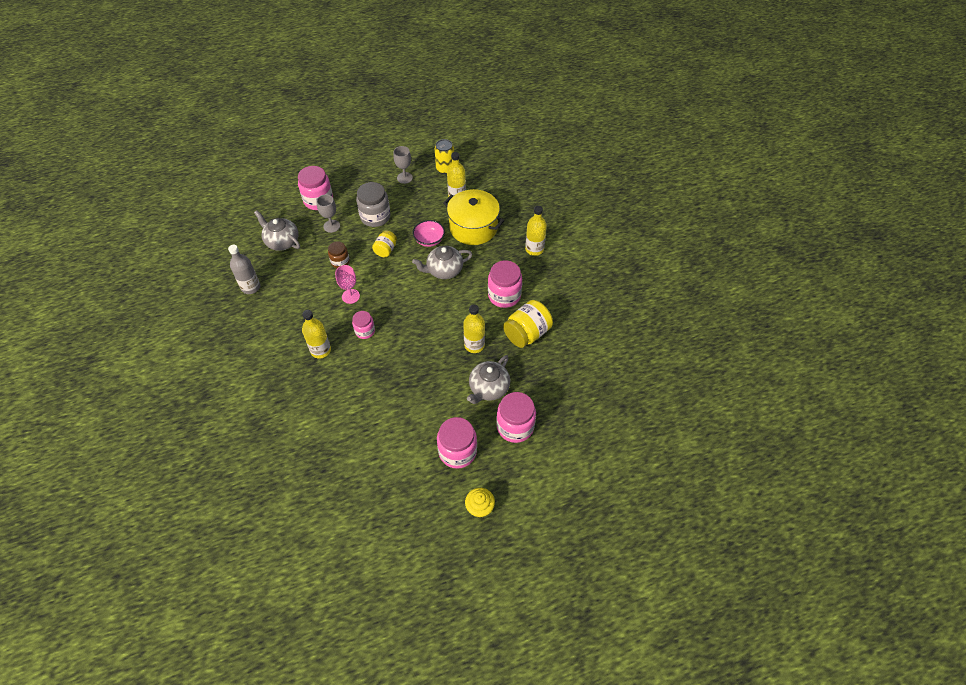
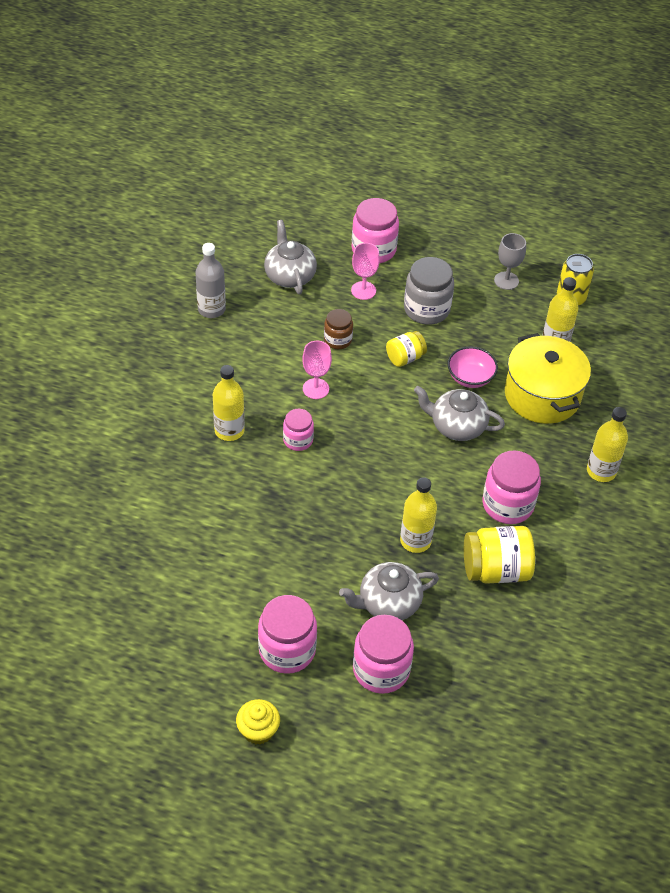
camera: 35 degrees right, 5 degrees down
grey goblet [316,194,340,233] -> pink goblet [351,243,380,300]

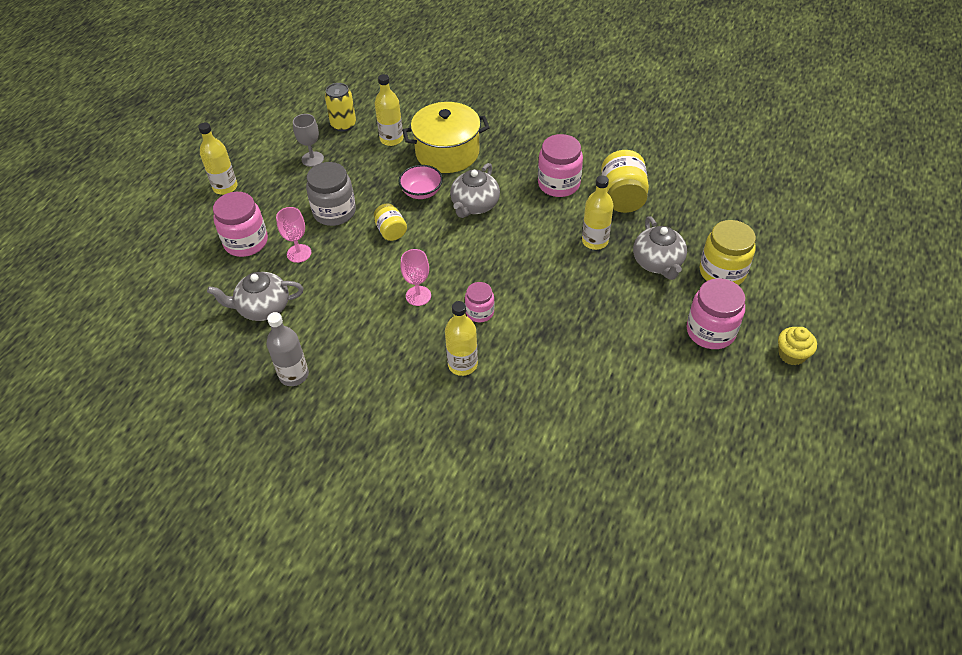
camera: 80 degrees left, 0 degrees up
brown jar [324,309,353,349] -> none
pink jar [353,615,414,694] -> yellow jar [700,220,756,285]
yellow bottle [587,407,628,482] -> yellow bottle moved to [198,122,237,195]

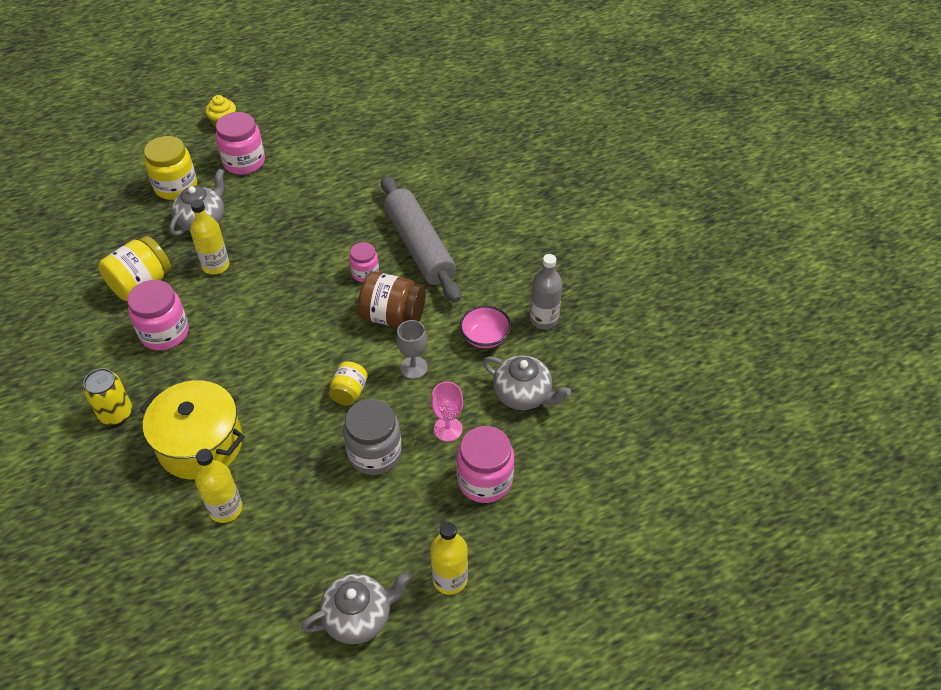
camera: 140 degrees left, 0 degrees up
grey goblet [293,114,324,167] -> grey goblet moved to [396,320,428,379]
yellow can [325,83,356,132] -> yellow can moved to [83,368,132,425]
pink bowl [399,165,443,199] -> pink bowl moved to [460,305,511,349]
pink goblet [401,249,431,306] -> brown jar [358,272,426,328]
yellow bottle [445,301,478,376] -> grey rolling pin [381,175,461,303]
grey teapot [450,163,500,218] -> grey teapot moved to [301,572,412,644]

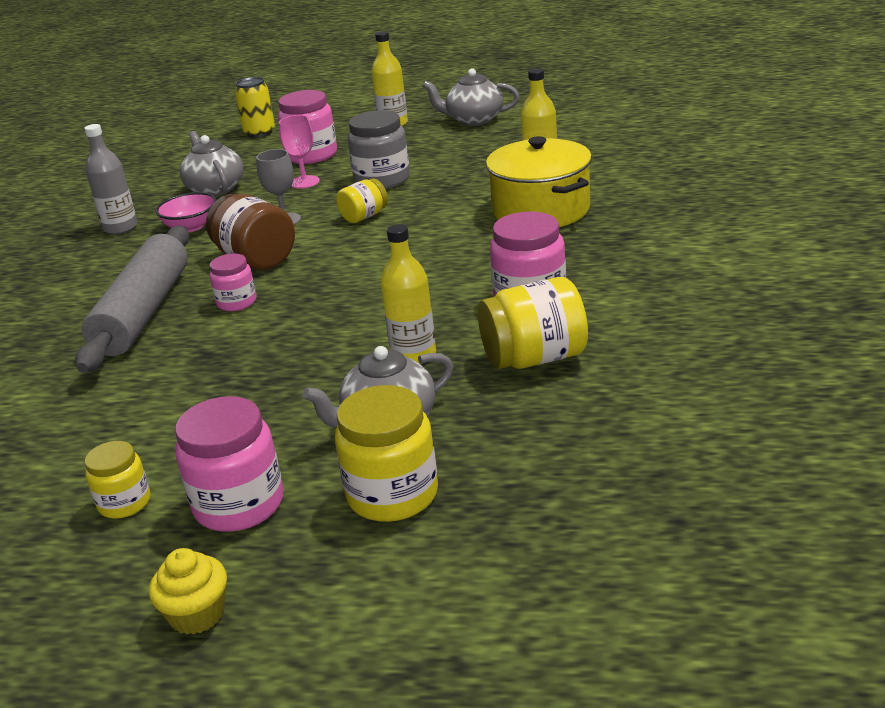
camera: 145 degrees left, 20 degrees down
yellow can [83,368,132,425] -> yellow can moved to [235,77,275,138]
none -> yellow jar [85,441,150,519]

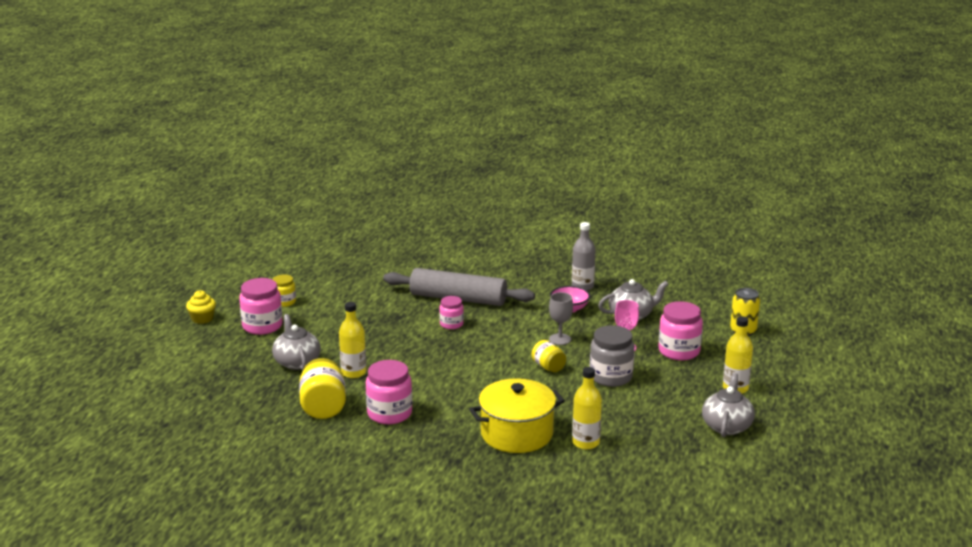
camera: 95 degrees right, 5 degrees down
brown jar [206,194,295,270] -> none
yellow jar [335,385,438,522] -> none

